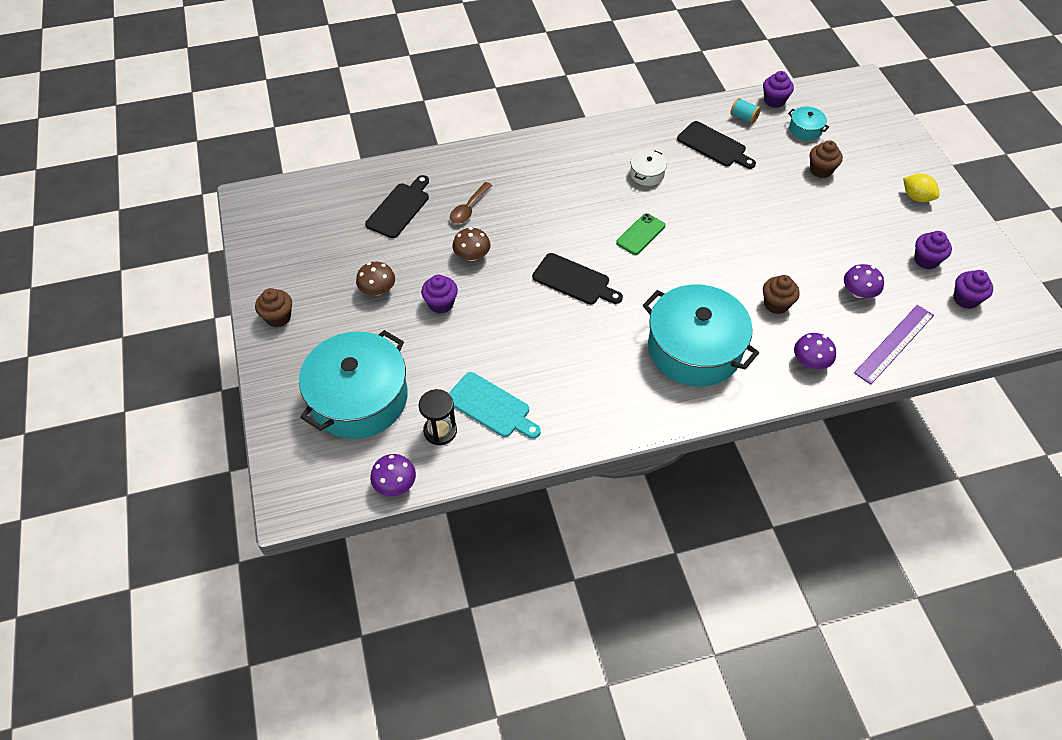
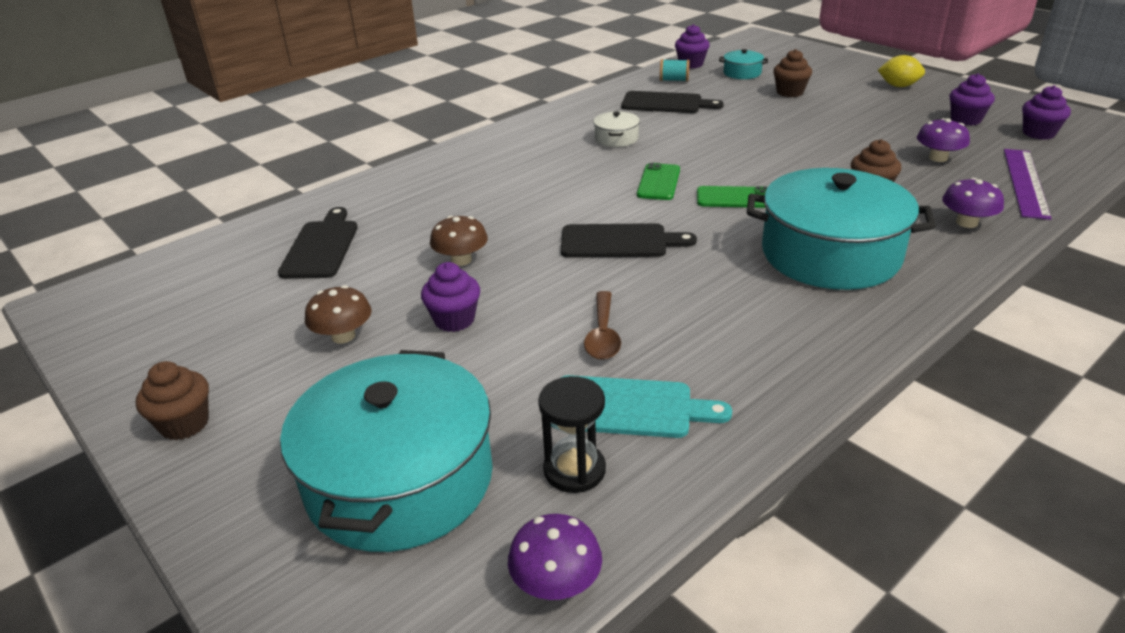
camera: 25 degrees left, 20 degrees down
brown spoon [450,182,492,224] -> brown spoon moved to [584,291,621,360]
none -> green phone [697,186,768,208]

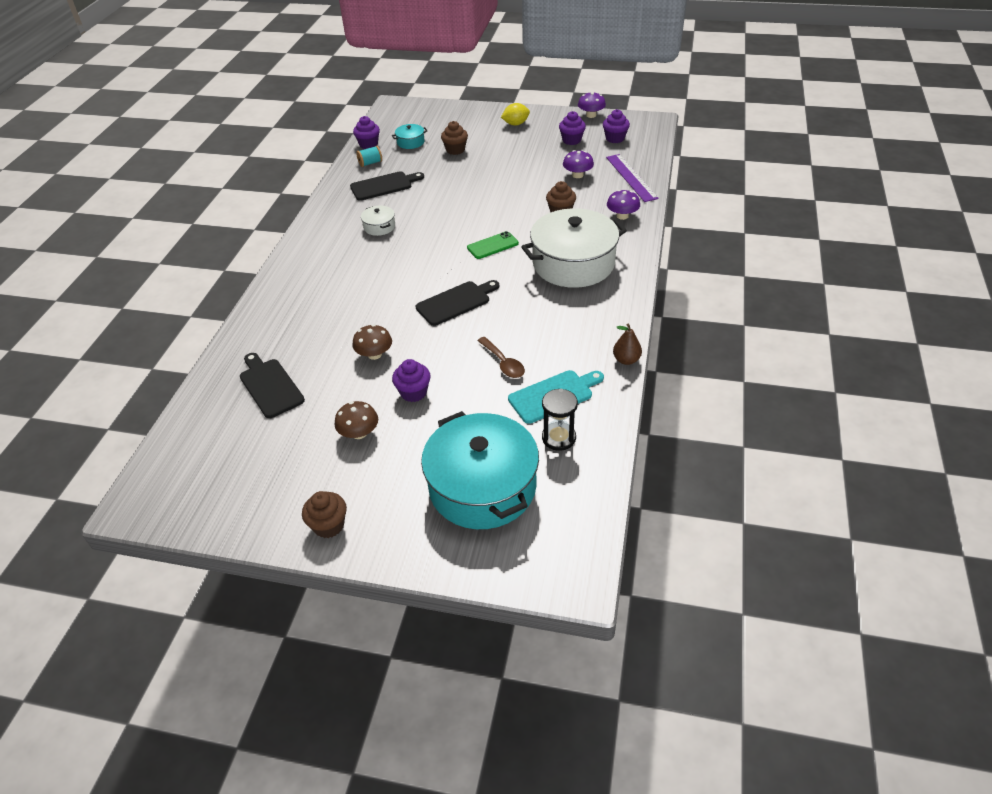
camera: 35 degrees left, 10 degrees up
purple mushroom [508,514,602,600] -> purple mushroom moved to [578,92,606,118]
green phone [637,163,680,200] -> none
turquoise pot [747,168,936,290] -> white pot [521,208,627,288]
none -> brown pear [613,323,642,365]

